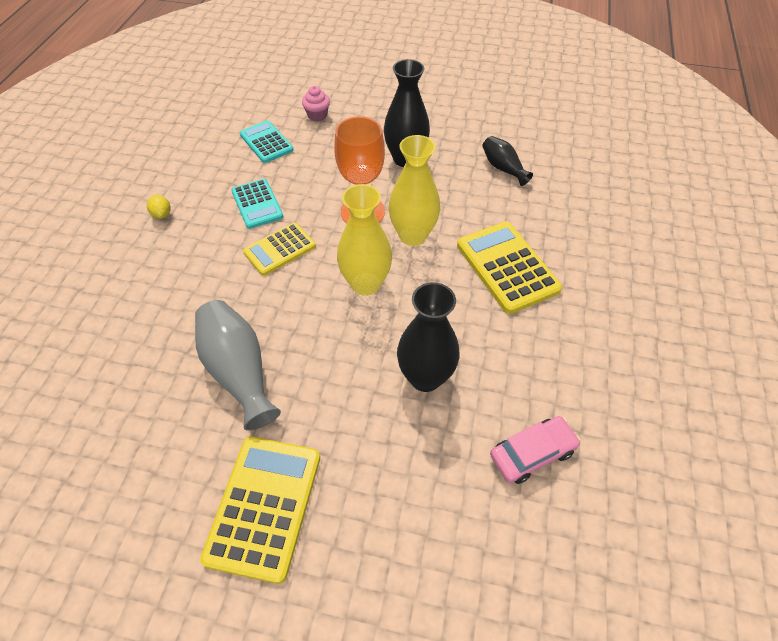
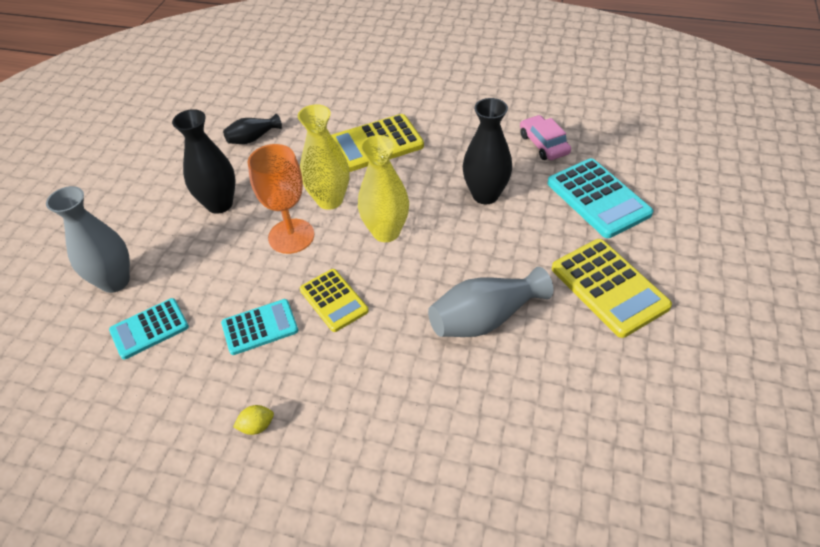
camera: 85 degrees left, 5 degrees down
yellow calculator [200,436,320,584] -> yellow calculator turned 135 degrees counterclockwise [552,239,672,338]
pink cupcake [302,86,330,122] -> grey vase [46,186,130,293]
none -> turquoise calculator [548,158,653,238]

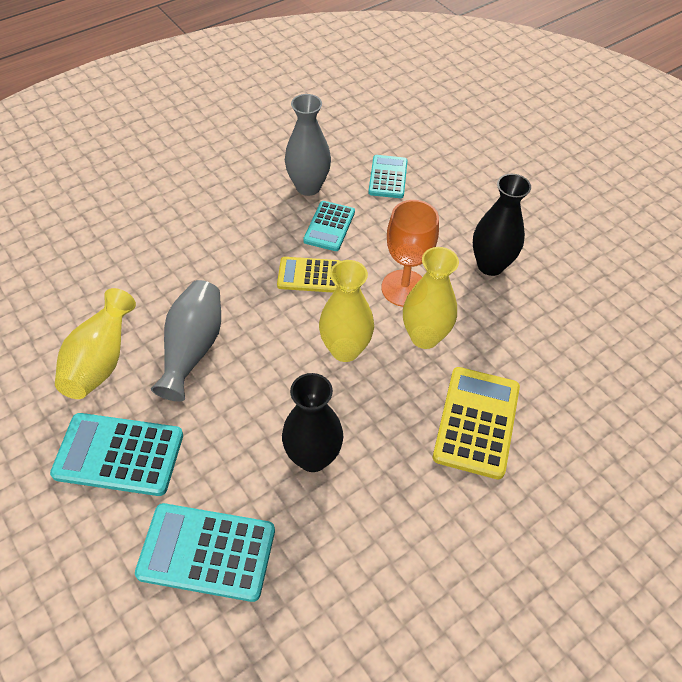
camera: 125 degrees right, 5 degrees up
grey vase [46,186,130,293] -> grey vase moved to [285,94,331,196]
black vase [223,114,282,144] -> none
yellow lemon [233,405,274,435] -> none
pink car [520,115,571,160] -> none
yellow calculator [552,239,672,338] -> turquoise calculator [50,413,183,496]
none -> yellow vase [55,288,136,399]

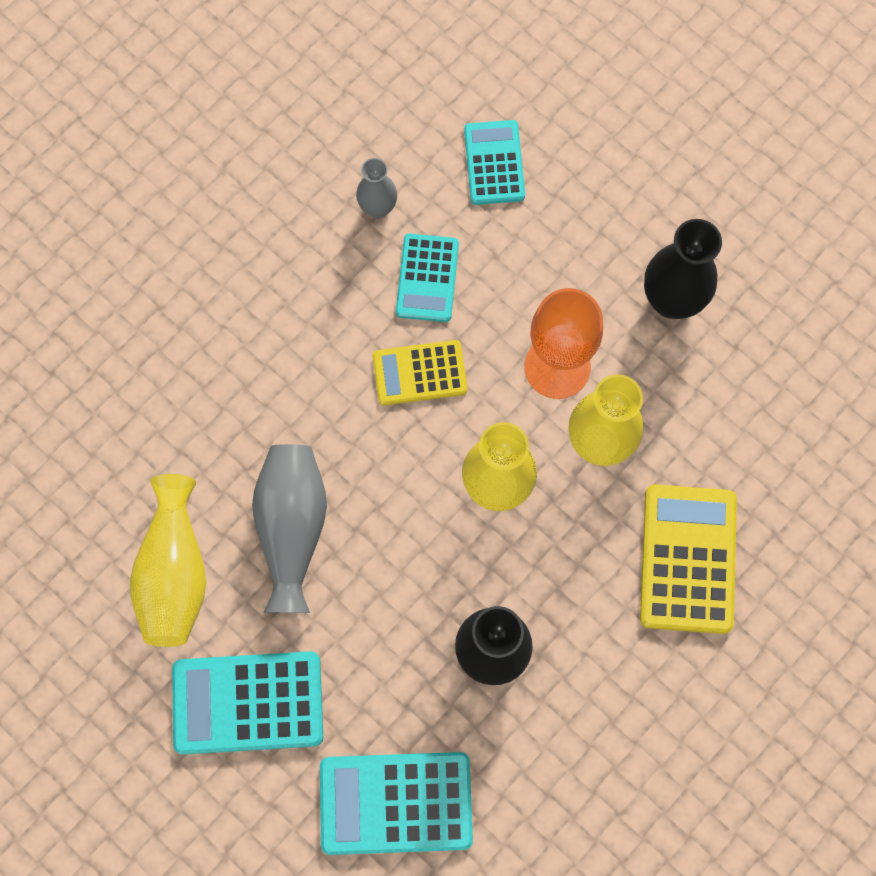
camera: 10 degrees left, 20 degrees up
grey vase [285,94,331,196] -> grey vase [356,158,397,218], size x0.58

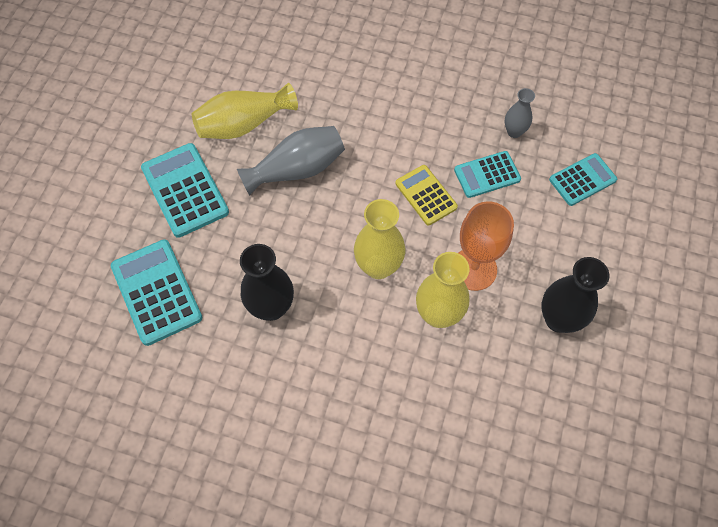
camera: 65 degrees right, 10 degrees down
yellow calculator [640,484,737,634] -> none

